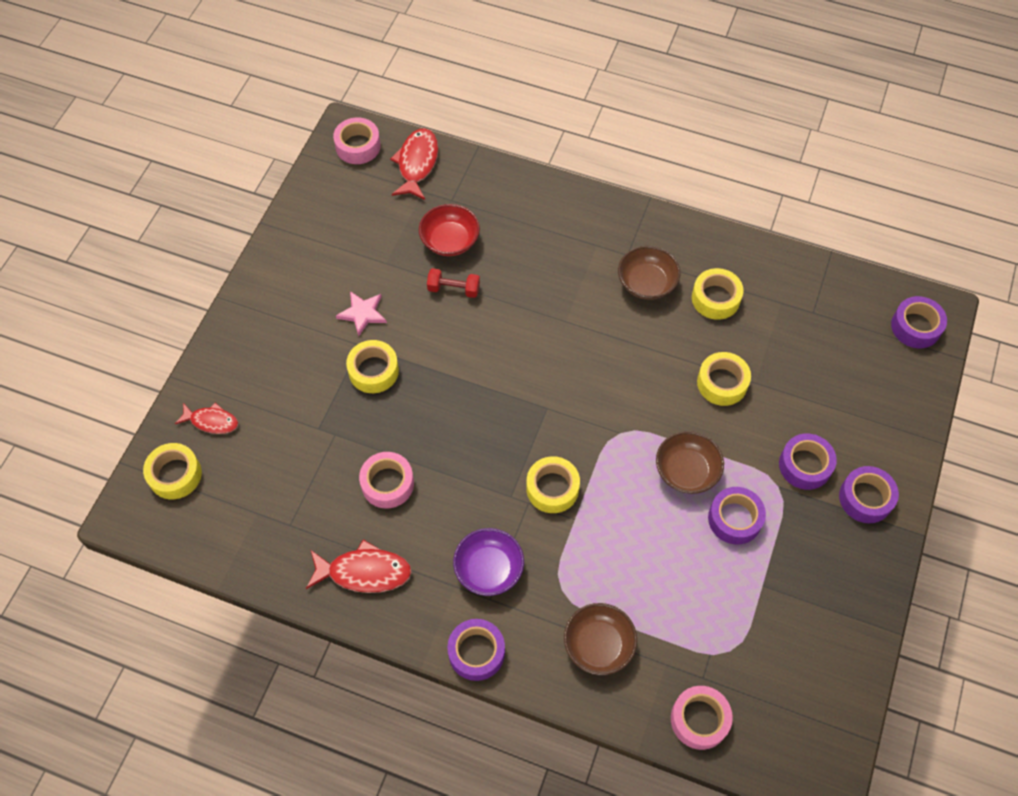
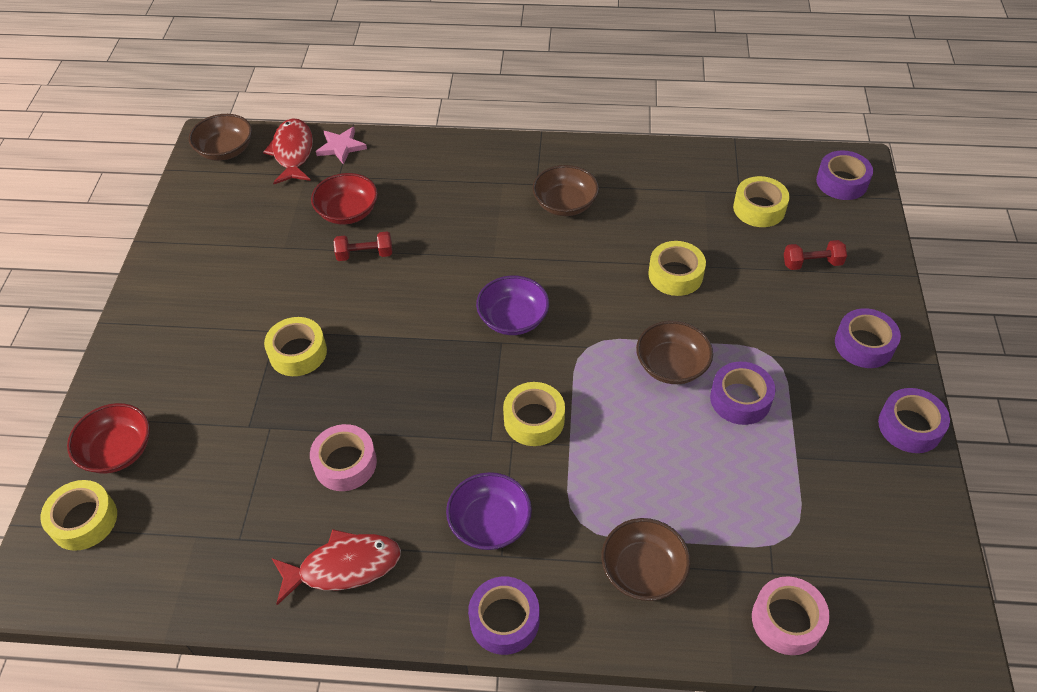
camera: 15 degrees left, 10 degrees down
red fish [175,403,238,434] -> red bowl [67,403,150,474]
pink tape [333,117,381,164] -> brown bowl [189,114,252,161]
pink star [336,291,387,336] -> pink star moved to [316,127,367,165]
yellow tape [692,268,744,320] -> yellow tape moved to [733,176,790,227]
purple tape [779,434,837,490] -> purple tape moved to [878,388,950,453]
none -> purple bowl [476,276,549,335]
none -> red dumbbell [784,240,847,270]

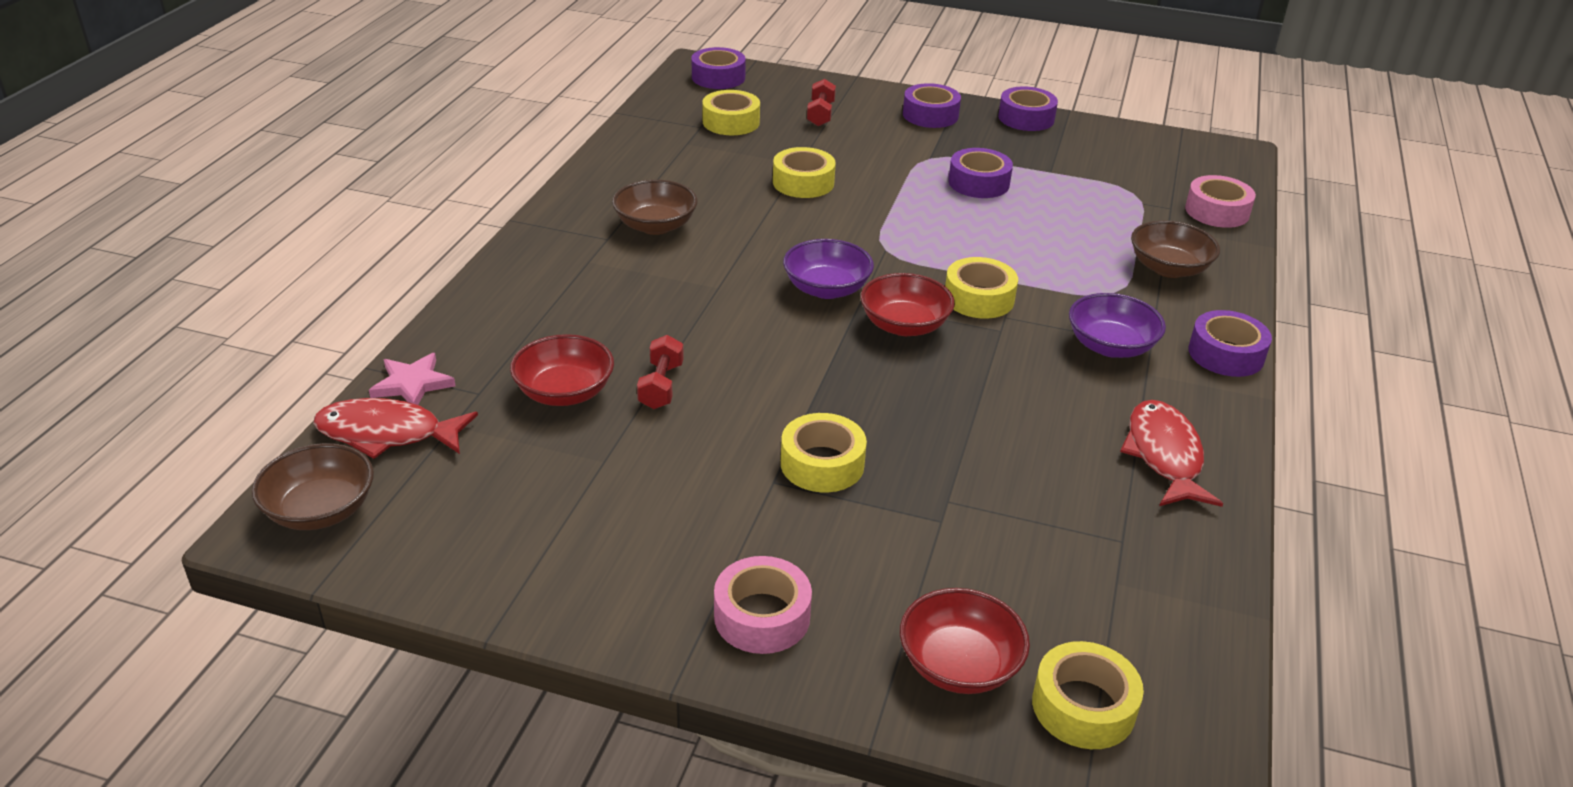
camera: 80 degrees left, 15 degrees down
pink tape [310,424,377,491] -> pink tape moved to [714,556,812,654]
brown bowl [636,321,713,384] -> none
none -> red bowl [860,273,955,336]

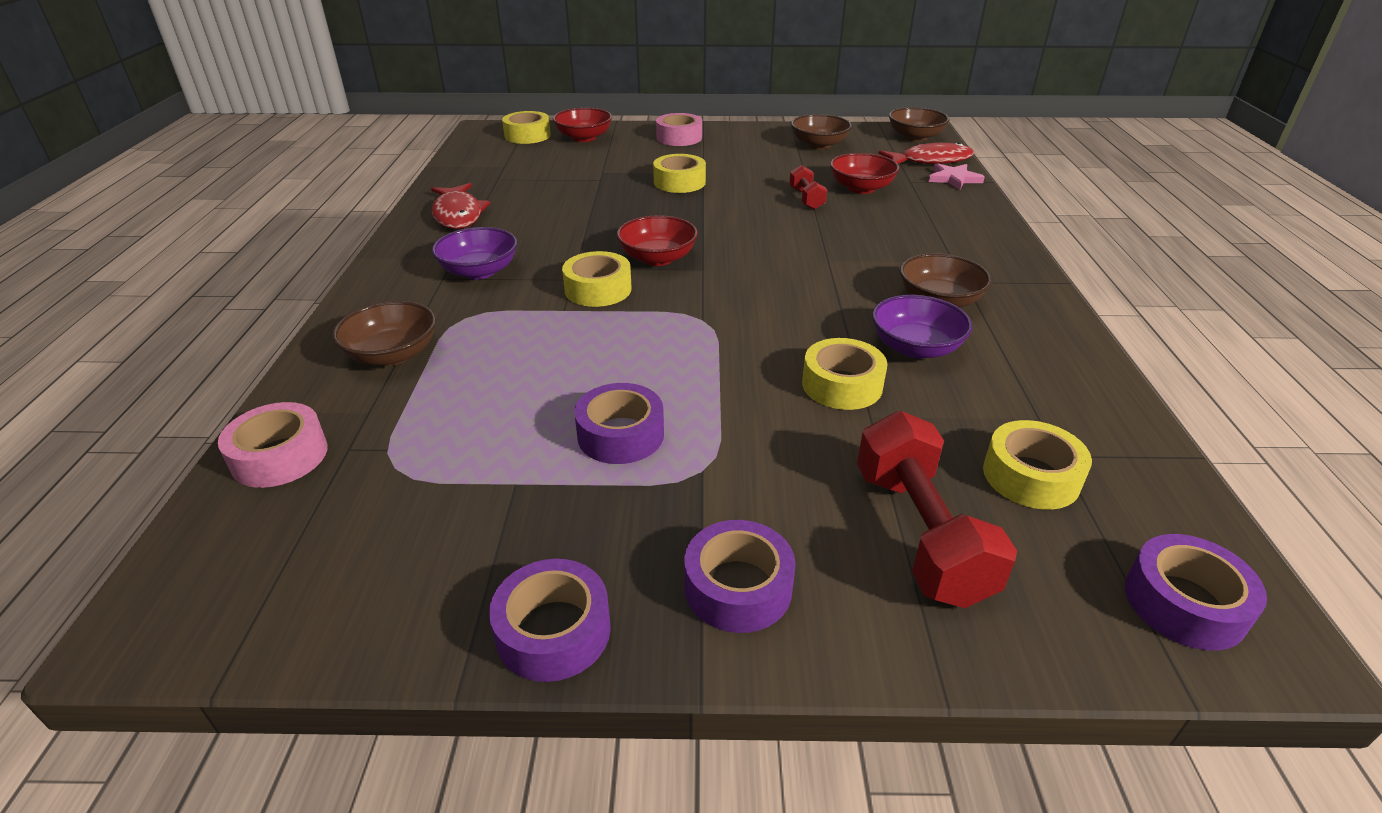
camera: 165 degrees right, 0 degrees up
purple bowl [783,239,874,299] -> purple bowl moved to [872,295,973,359]
red dumbbell [807,79,836,126] -> red dumbbell [857,411,1017,608], size x1.86
purple tape [1188,310,1272,377] -> none
none -> brown bowl [791,114,852,149]

